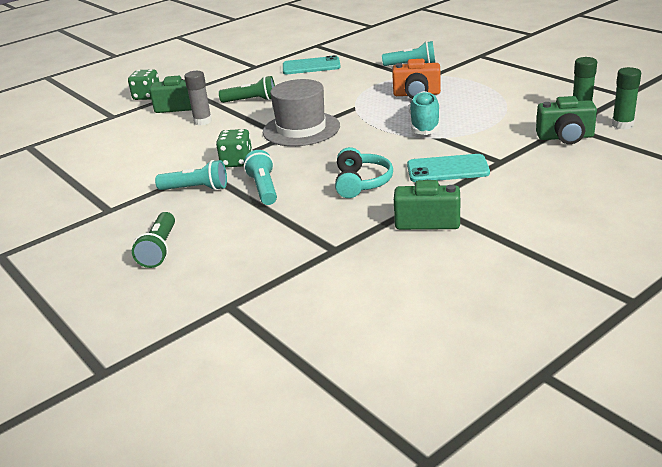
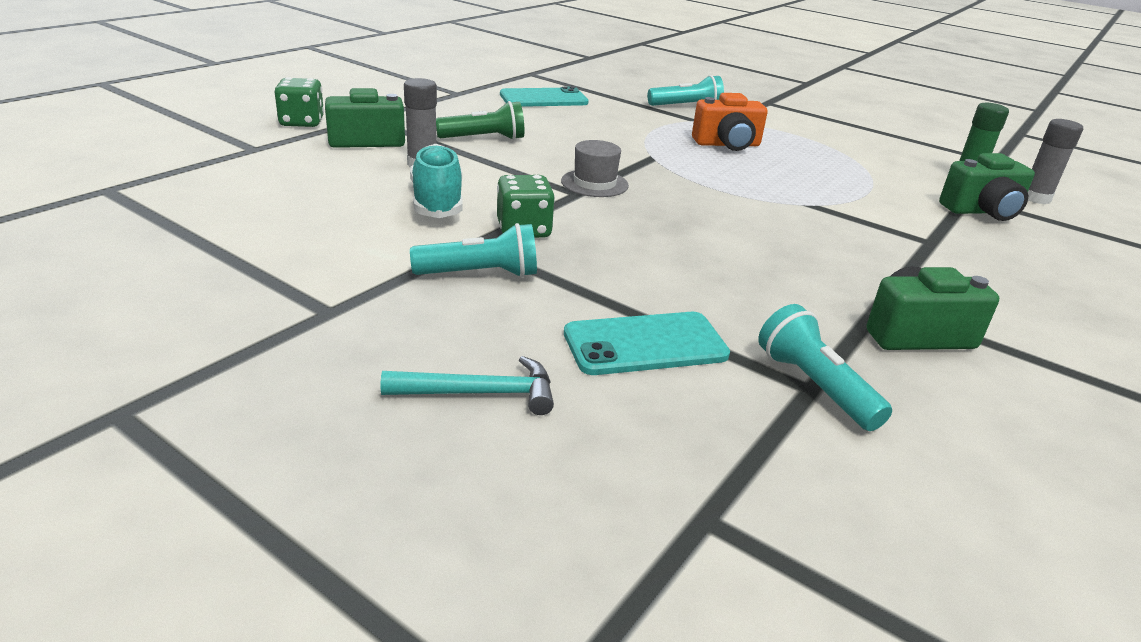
camera: 20 degrees left, 0 degrees up
green flashlight [132,212,175,268] -> turquoise hammer [381,356,554,415]
turquoise flashlight [244,150,277,205] -> turquoise flashlight moved to [758,304,892,431]
grey hat [263,79,340,146] -> grey hat [561,140,629,197], size x0.56
turquoise headphones [335,147,393,198] -> none
turquoise phone [407,154,490,182] -> turquoise phone moved to [564,312,730,375]
turquoise shoe [409,91,440,135] -> turquoise shoe moved to [410,144,462,218]
green glue stick [612,67,641,130] -> grey glue stick [1028,119,1083,204]

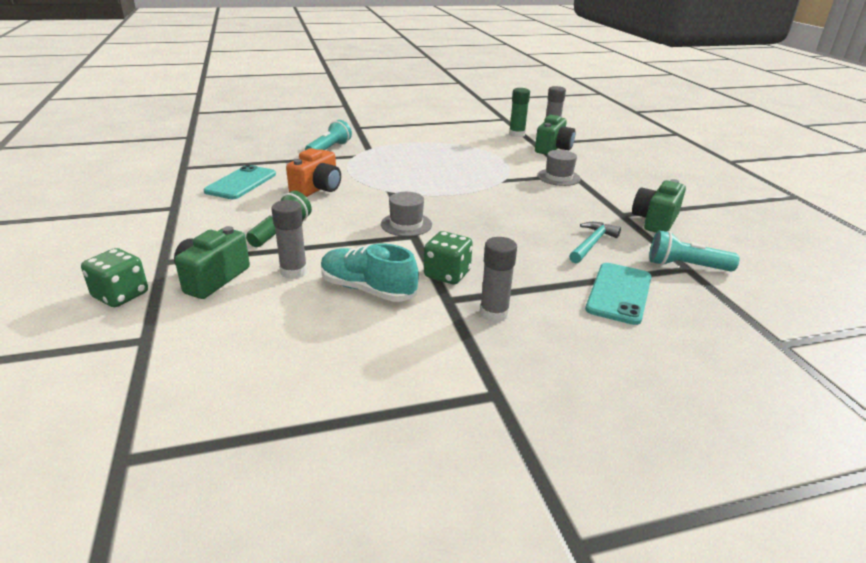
camera: 50 degrees left, 0 degrees up
turquoise hammer [381,356,554,415] -> turquoise hammer moved to [569,222,621,263]
turquoise flashlight [410,223,537,278] -> grey glue stick [480,237,517,322]
orange camera [692,93,768,151] -> orange camera moved to [286,148,341,197]
none -> grey hat [537,150,581,186]

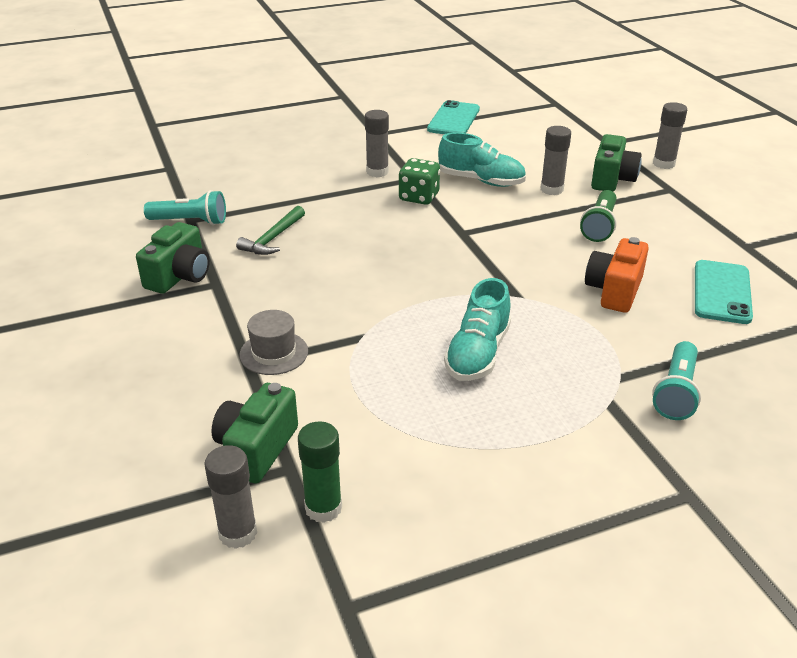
camera: 175 degrees right, 5 degrees up
green dice [81,248,148,307] -> grey glue stick [653,102,687,169]
grey hat [381,192,432,237] -> none
turquoise hammer [569,222,621,263] -> green hammer [236,206,305,255]
turquoise phone [585,263,652,325] -> turquoise phone moved to [427,100,480,134]
none -> turquoise shoe [444,278,511,381]

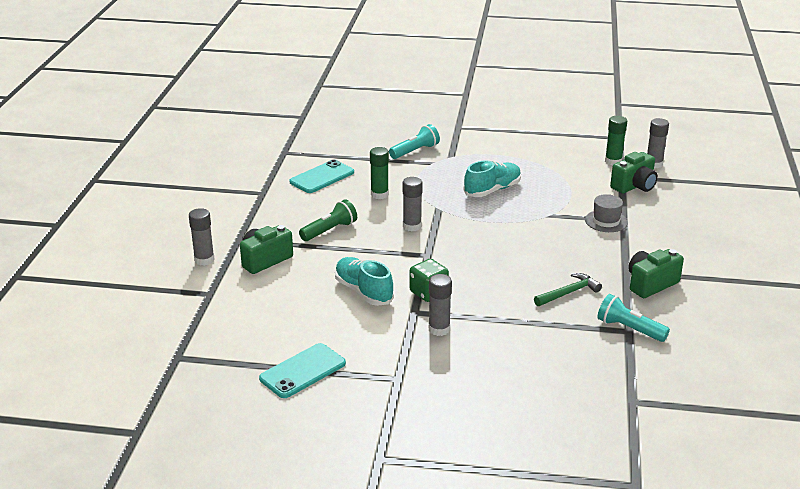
camera: 150 degrees left, 5 degrees down
grey glue stick [540,126,571,195] -> grey glue stick moved to [402,177,423,232]
orange camera [585,237,649,313] -> green glue stick [370,147,389,199]

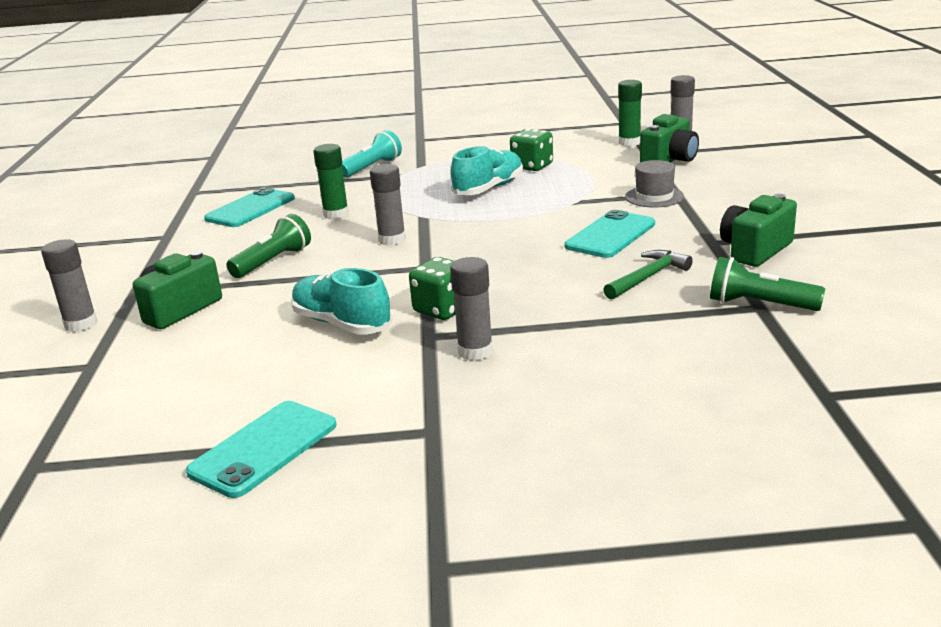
camera: 10 degrees left, 5 degrees down
turquoise flashlight [597,294,670,342] -> green flashlight [710,257,825,311]
none -> green dice [510,129,553,171]
none -> turquoise phone [565,210,655,258]

